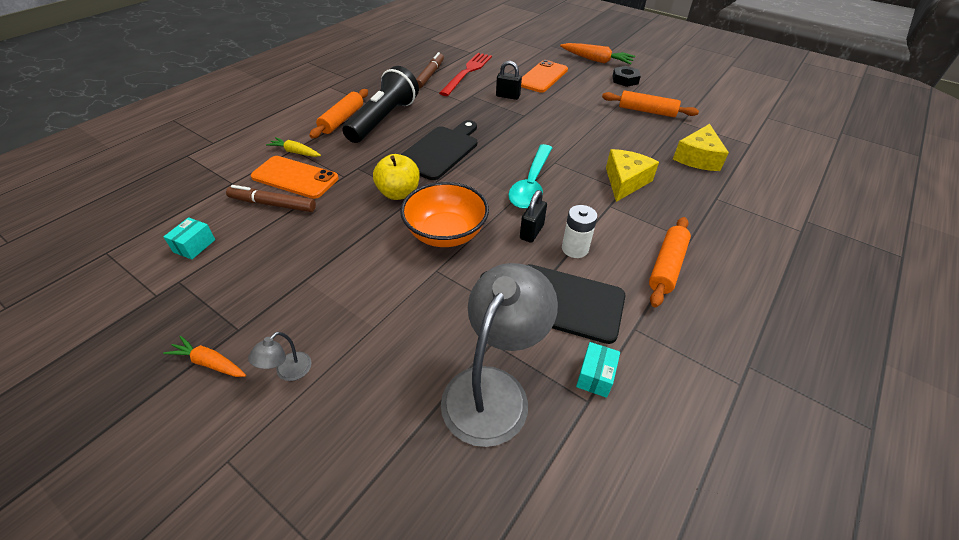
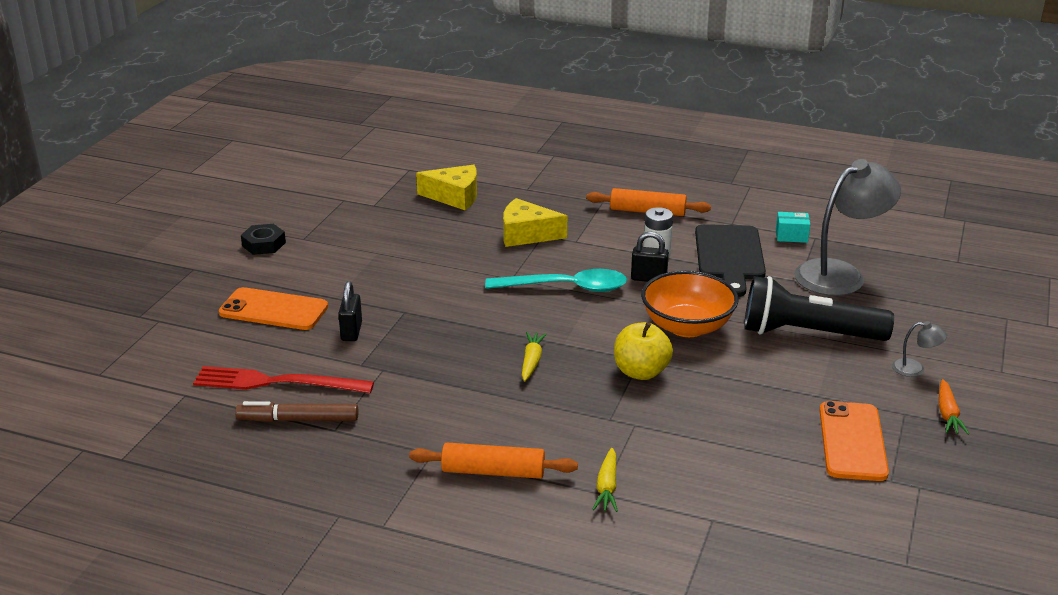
camera: 105 degrees left, 15 degrees down
turquoise box [163,217,215,259] -> none
brown marker [226,185,316,212] -> none
orange phone [251,156,339,199] -> orange phone moved to [819,401,889,481]
black flashlight [342,66,419,143] -> black flashlight moved to [744,276,894,341]
black cutting board [401,120,477,180] -> yellow carrot [522,332,547,381]
grey lamp [441,263,558,447] -> grey lamp turned 135 degrees clockwise [794,159,901,296]
orange carrot [560,43,635,64] -> none
orange rolling pin [602,91,699,117] -> none

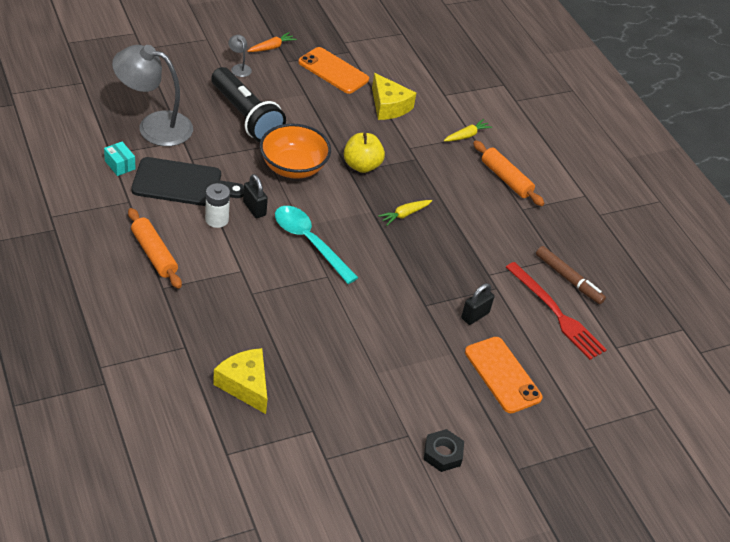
camera: 140 degrees left, 15 degrees up
yellow cheese [503,198,567,247] -> yellow cheese moved to [372,73,416,120]
black cutting board [695,224,766,297] -> black cutting board turned 45 degrees clockwise [131,157,244,206]
orange phone [819,401,889,481] -> orange phone turned 75 degrees clockwise [298,47,369,94]

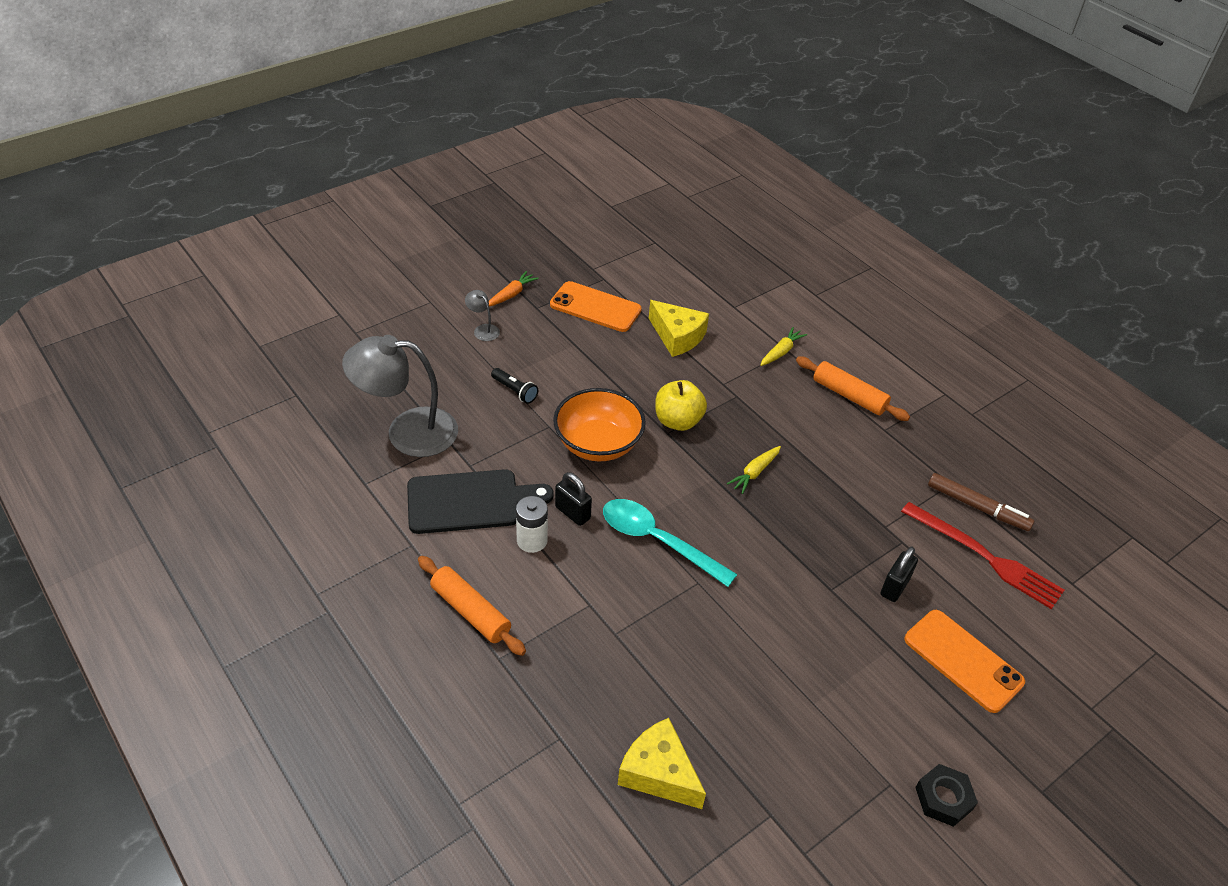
camera: 10 degrees left, 0 degrees up
turquoise box [104,142,136,176] -> none
black flashlight [212,67,286,142] -> black flashlight [491,368,538,404], size x0.41

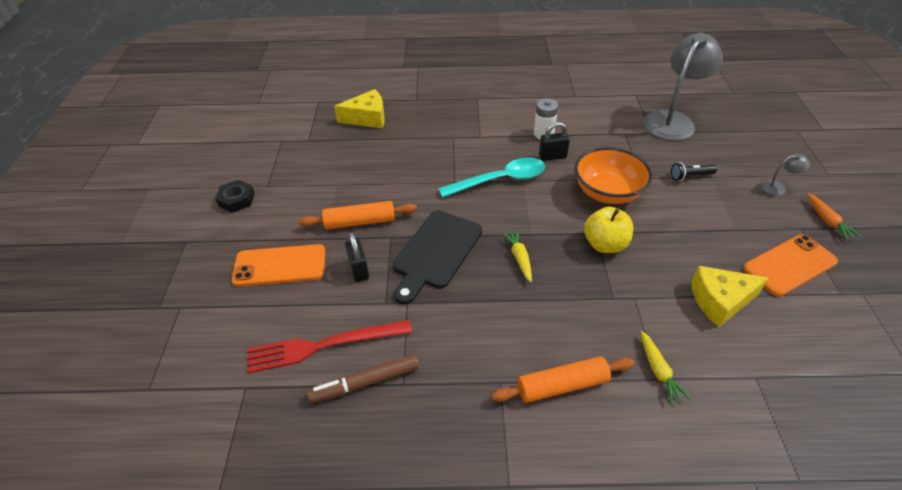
camera: 130 degrees right, 0 degrees up
black cutting board [407,469,554,534] -> black cutting board moved to [393,210,482,304]
orange rolling pin [418,556,526,656] -> orange rolling pin moved to [299,201,417,229]

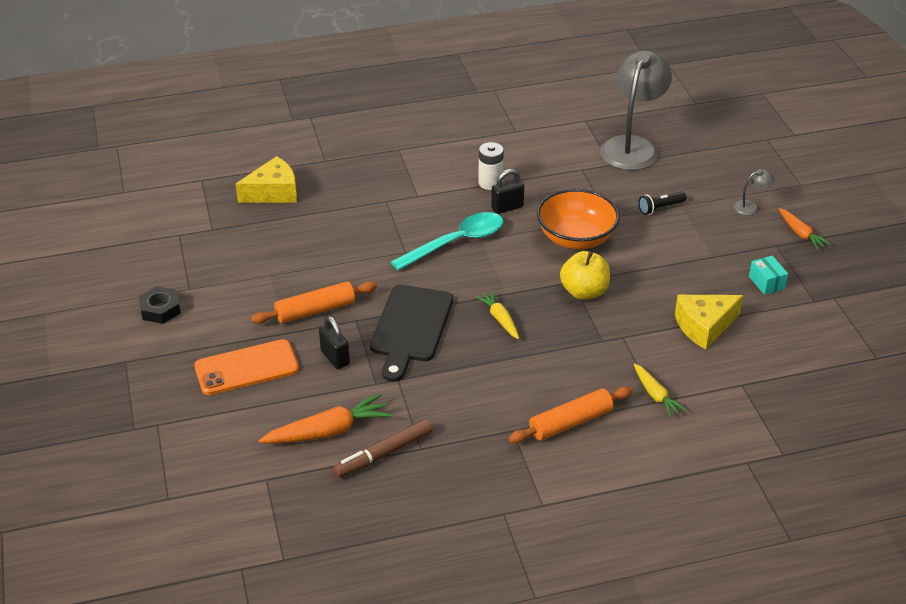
camera: 15 degrees left, 5 degrees down
red fork [247,320,412,373] -> orange carrot [259,393,393,444]
orange phone [743,234,838,297] -> turquoise box [749,256,788,295]

